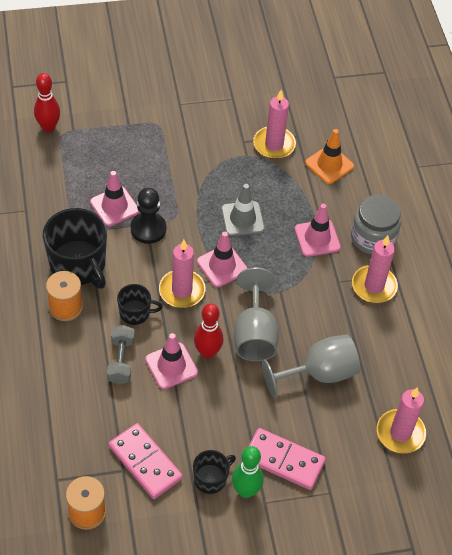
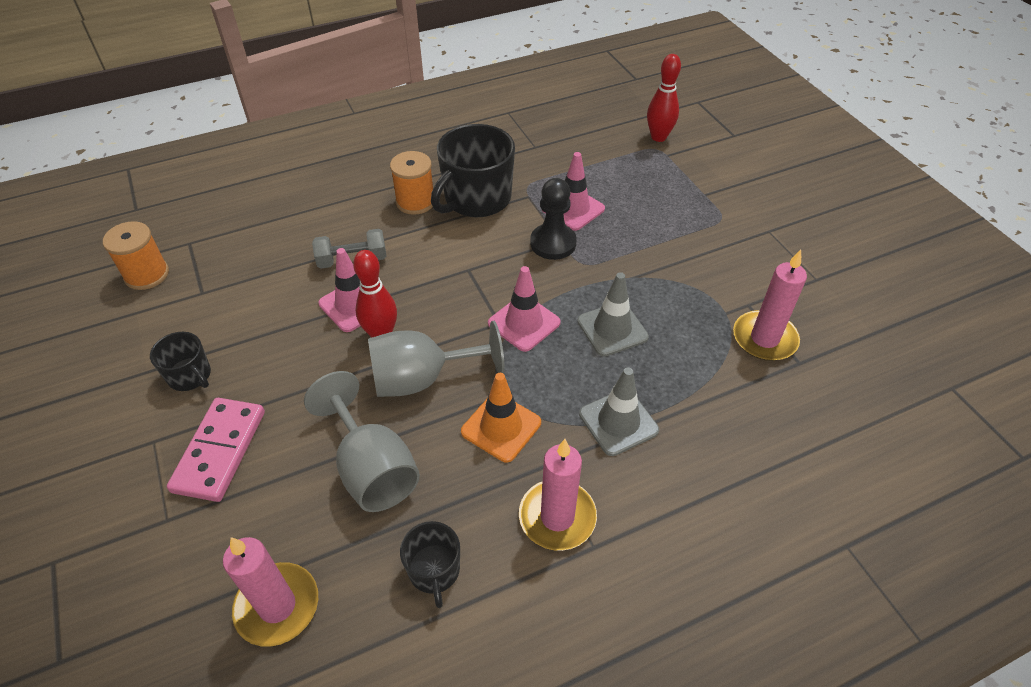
camera: 80 degrees right, 5 degrees down
pink domino [109,423,183,499] -> none
black mug [117,284,163,325] -> black mug moved to [400,521,460,608]
pink candle [159,240,205,308] -> none
green bowling pin [232,446,264,498] -> none
pink traffic cone [295,204,341,257] -> grey traffic cone [579,367,659,456]
orange traffic cone [305,129,354,184] -> orange traffic cone moved to [461,373,541,462]
grey jar [351,195,401,254] -> none

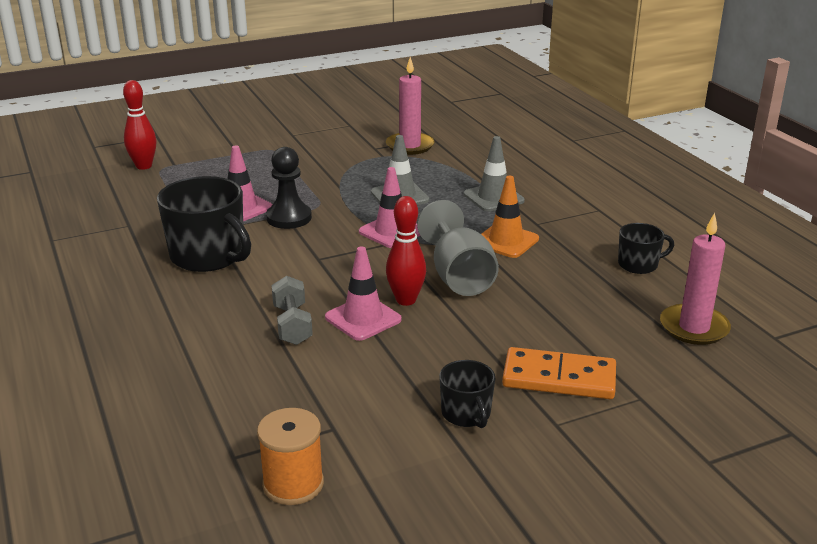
camera: 90 degrees left, 20 degrees down
black mug [150,332,211,391] -> black mug turned 120 degrees clockwise [439,360,495,428]
pink domino [167,398,265,502] -> orange domino [502,347,616,399]
grey goblet [304,371,420,512] -> none
orange spool [390,151,433,215] -> none
pink candle [519,439,597,551] -> none

